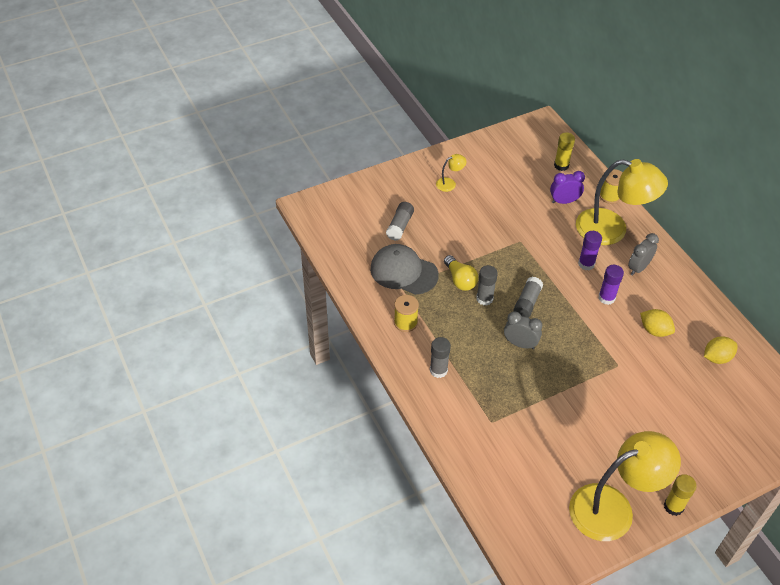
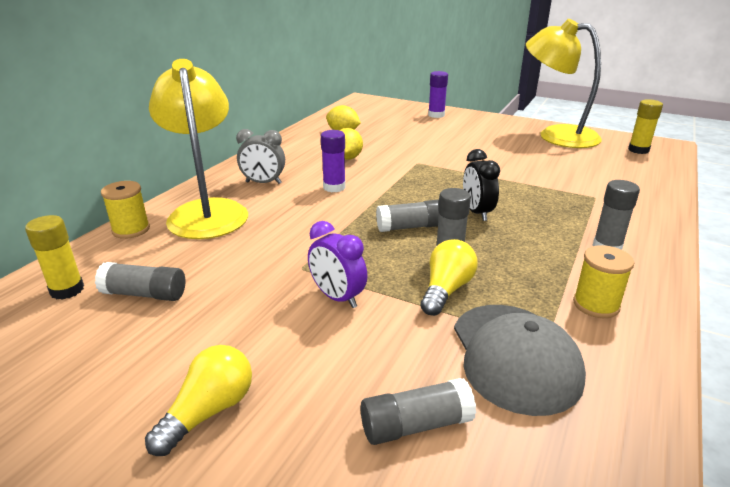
camera: 125 degrees left, 20 degrees down
yellow lamp [436,154,467,192] -> yellow light bulb [145,345,252,456]
grey clock [504,311,542,349] -> black clock [463,149,500,221]
purple clock [550,171,585,204] -> purple clock moved to [308,221,367,308]
purple glue stick [578,231,602,270] -> purple glue stick moved to [428,71,448,118]
yellow glue stick [664,474,697,516] -> yellow glue stick moved to [628,99,663,154]
none -> grey glue stick [95,262,186,301]

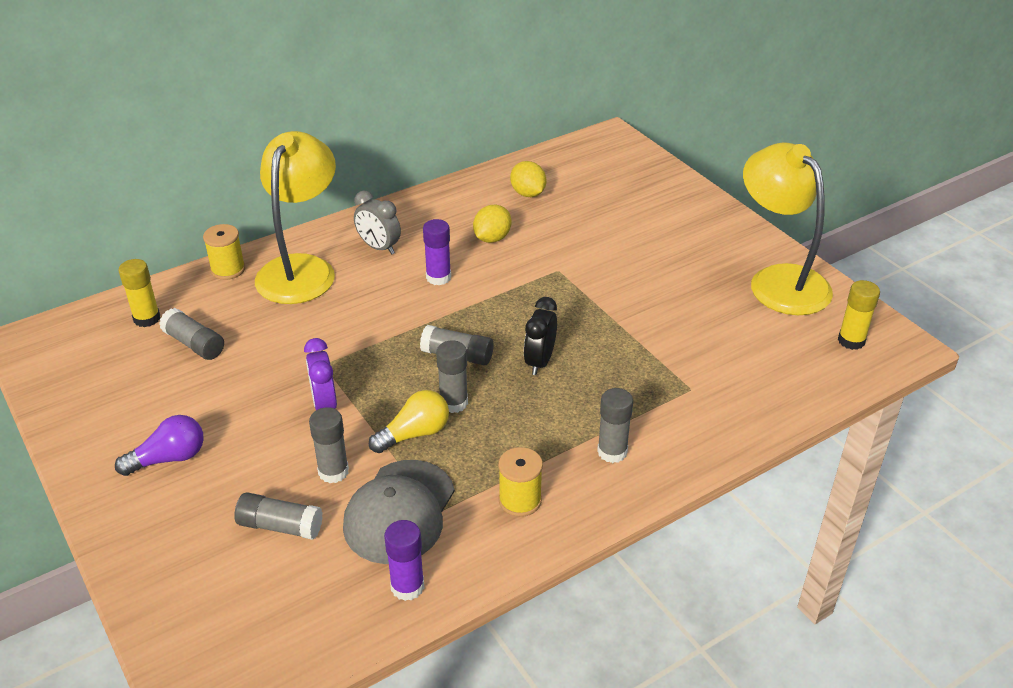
camera: 30 degrees right, 10 degrees up
yellow light bulb [145,345,252,456] -> purple light bulb [115,415,204,476]
purple glue stick [428,71,448,118] -> purple glue stick moved to [384,520,424,601]
none -> grey glue stick [309,407,349,483]

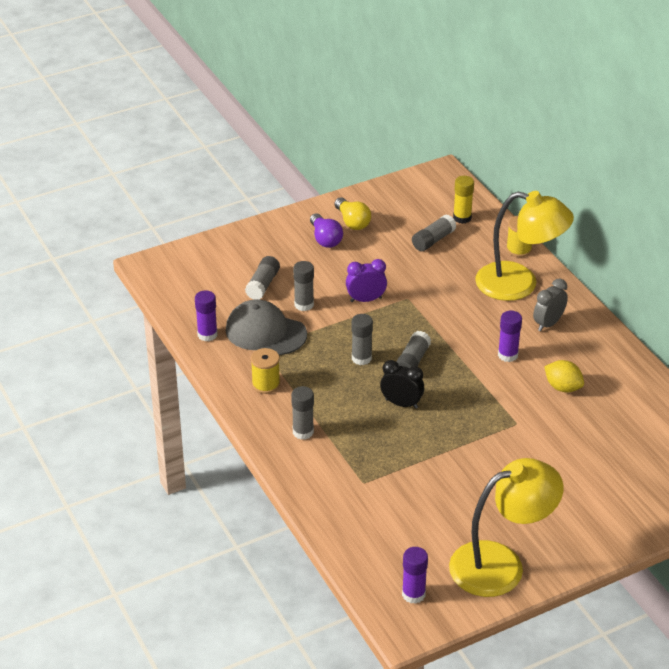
camera: 95 degrees right, 0 degrees up
yellow light bulb [369,390,449,453] -> yellow light bulb moved to [335,197,371,230]
yellow lemon [510,161,546,197] -> none
yellow glue stick [838,280,880,350] -> purple glue stick [402,547,428,604]

